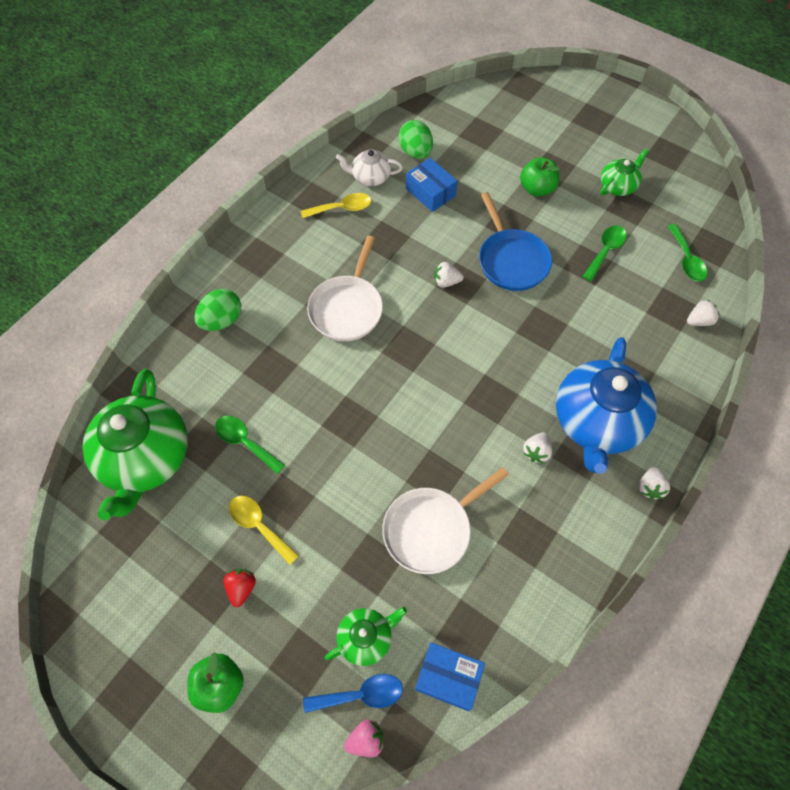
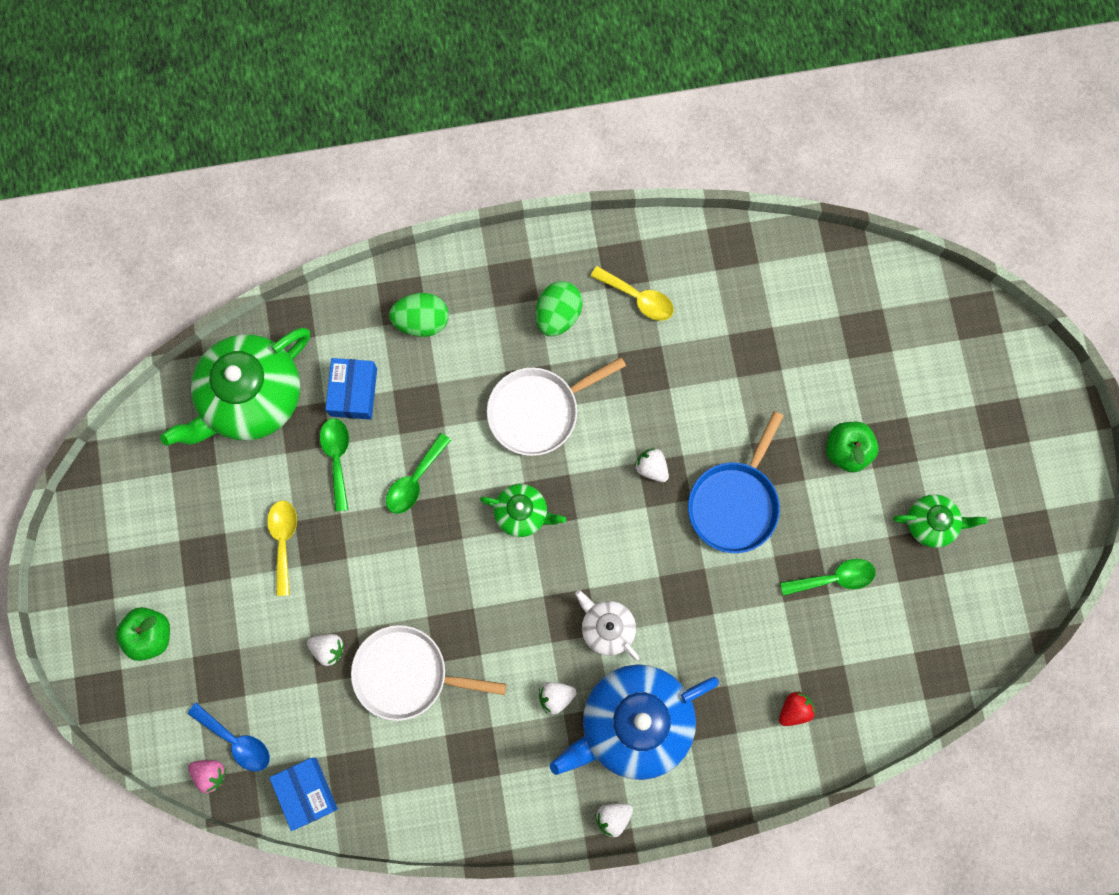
camera: 45 degrees right, 15 degrees up
red strawberry [223,569,256,607] -> red strawberry moved to [779,691,815,726]
green teapot [325,607,407,666] -> green teapot moved to [480,484,566,537]
white teapot [336,149,403,186] -> white teapot moved to [575,590,639,661]
green egg [399,120,433,159] -> green egg moved to [536,281,583,336]
blue box [406,158,458,212] -> blue box moved to [325,358,377,420]
green spoon [668,224,707,282] -> green spoon moved to [386,433,451,514]
white strawberry [687,299,720,326] -> white strawberry moved to [307,634,344,666]

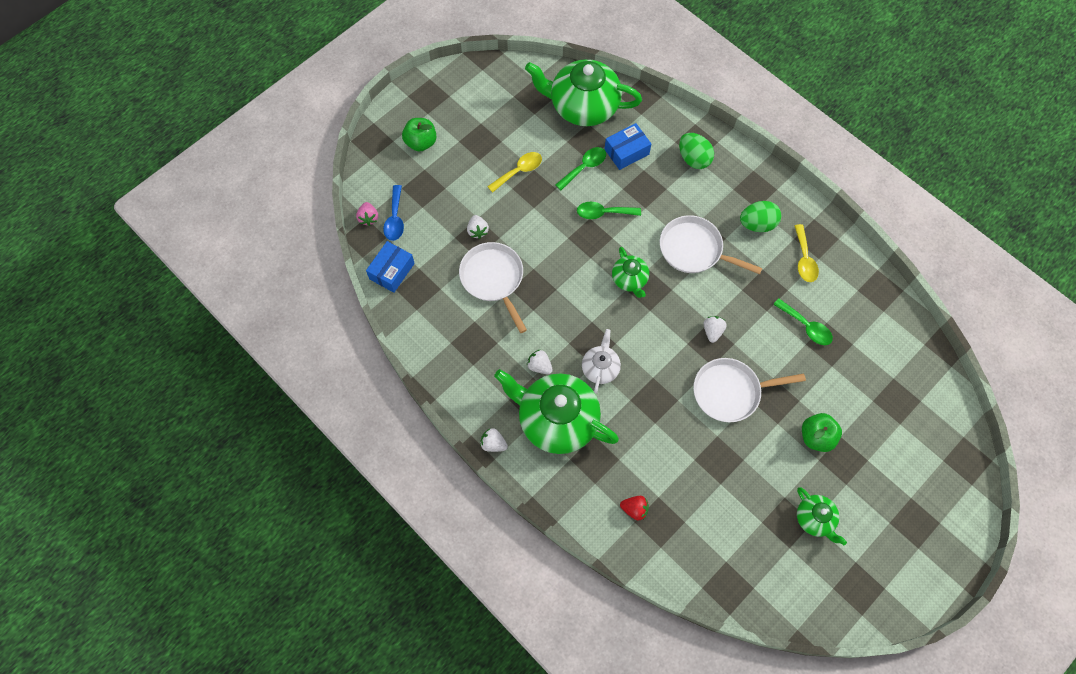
camera: 55 degrees right, 10 degrees down
blue teapot [550,664,719,780] -> green teapot [494,369,619,454]
blue pan [688,411,783,553] -> white pan [693,358,806,422]
green spoon [780,559,876,596] -> green spoon moved to [773,299,833,345]

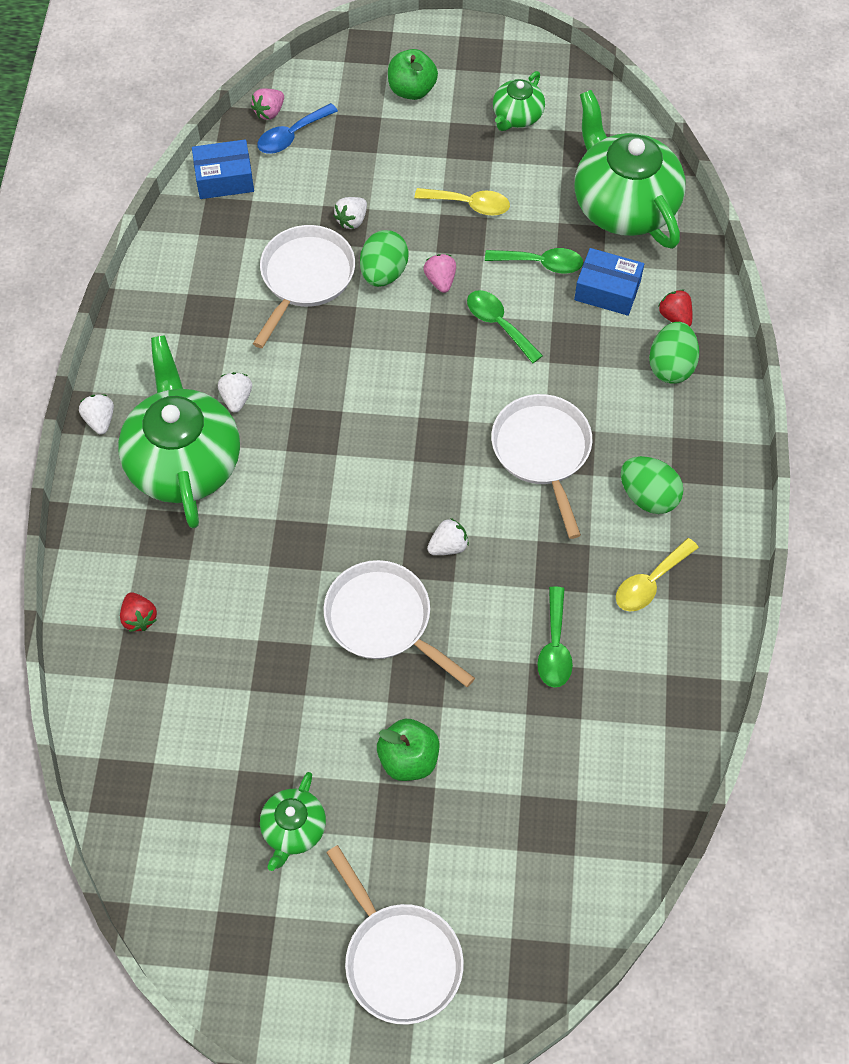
camera: 50 degrees right, 5 degrees down
white teapot [582,329,621,393] -> none
green teapot [612,247,649,298] -> green teapot moved to [493,71,545,131]
none -> white pan [326,845,464,1025]
none -> green egg [360,230,409,287]
none -> pink strawberry [423,254,456,293]
none -> red strawberry [658,290,692,327]

